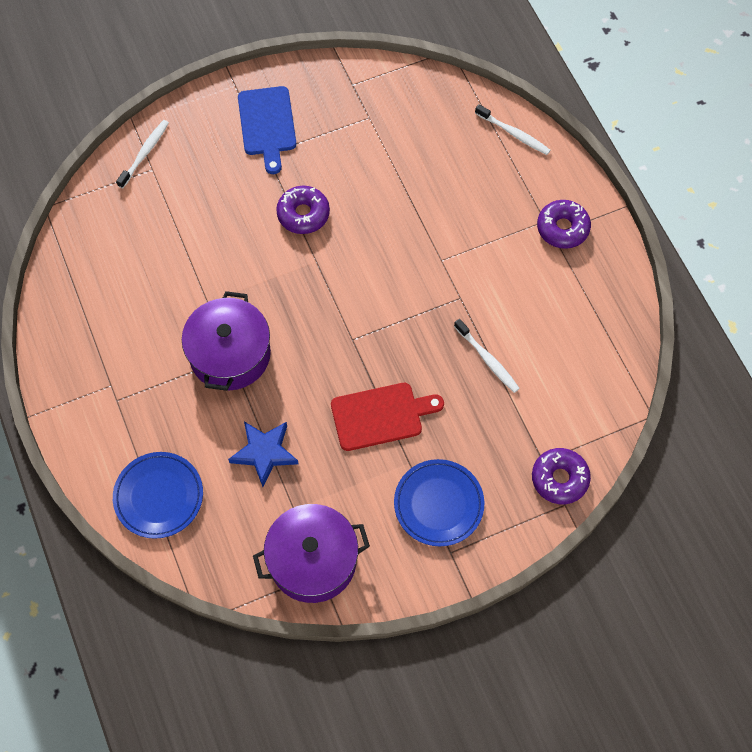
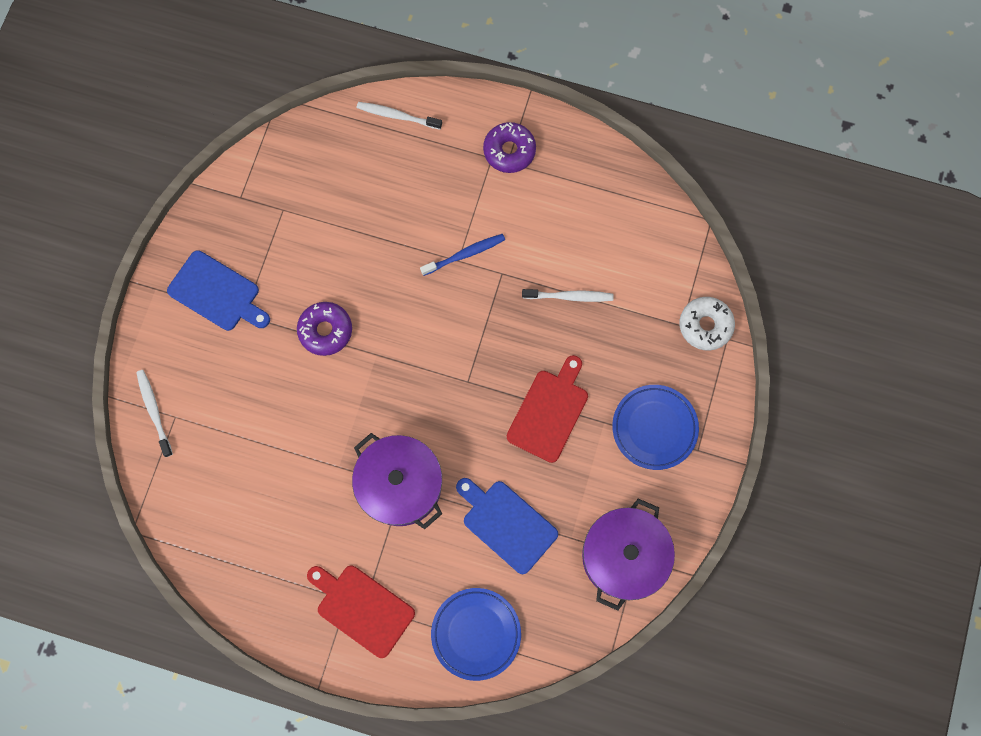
camera: 50 degrees left, 10 degrees up
blue star [228,421,299,487] -> blue cutting board [456,478,558,574]
white toothbrush [475,104,550,155] -> white toothbrush turned 150 degrees counterclockwise [357,102,442,130]
purple donut [532,448,591,504] -> white donut [680,297,735,351]
none -> red cutting board [307,566,415,658]
none -> blue toothbrush [420,234,505,276]

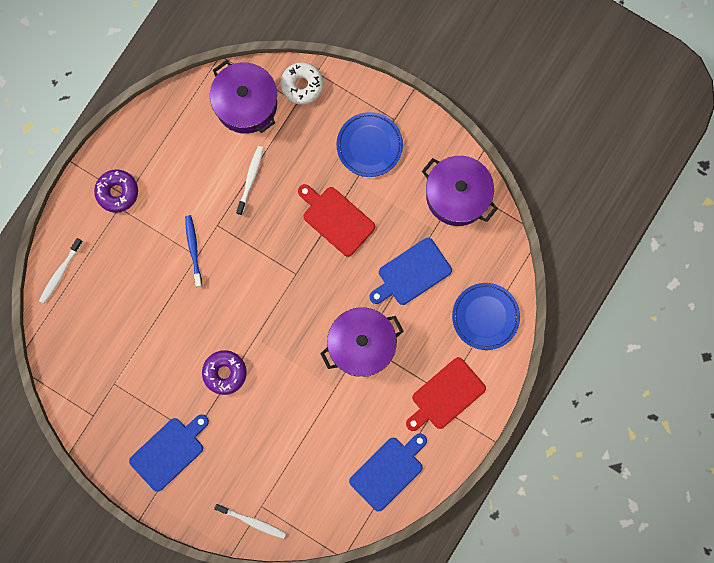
camera: 75 degrees left, 5 degrees up
white toothbrush [136,370,173,457] -> white toothbrush turned 150 degrees counterclockwise [214,504,286,539]
none -> purple pot [210,60,277,134]
none -> blue cutting board [349,433,427,512]

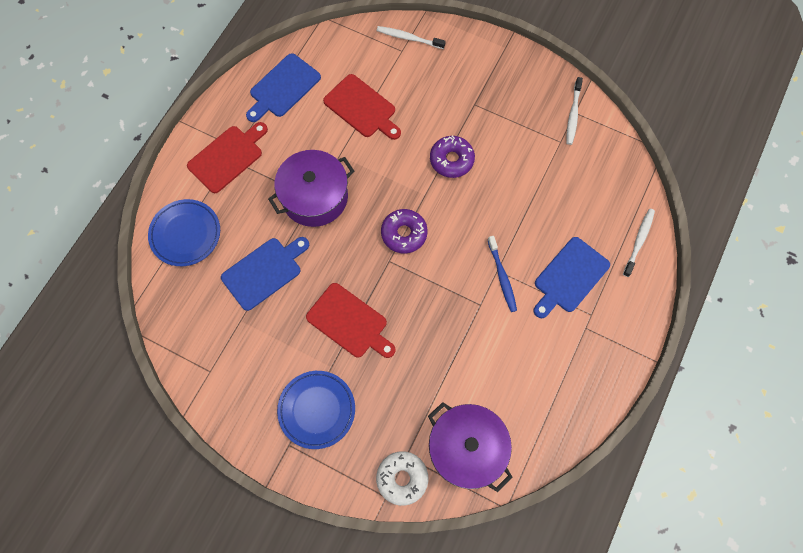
camera: 175 degrees right, 10 degrees down
purple donut [94,170,138,213] -> purple donut moved to [381,209,428,254]
blue cutting board [129,414,209,492] -> blue cutting board moved to [533,237,610,318]
white toothbrush [236,146,264,215] -> white toothbrush moved to [566,77,583,145]
purple pot [422,156,498,226] -> none
none -> red cutting board [323,74,401,140]

